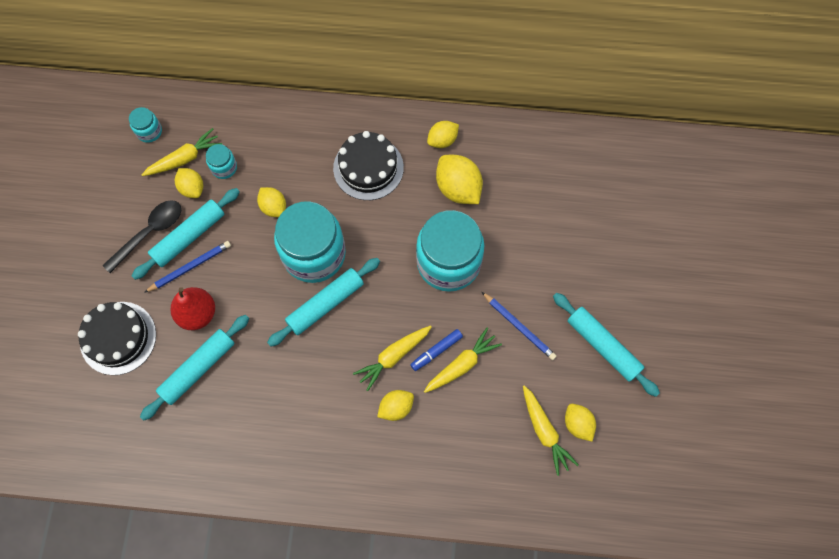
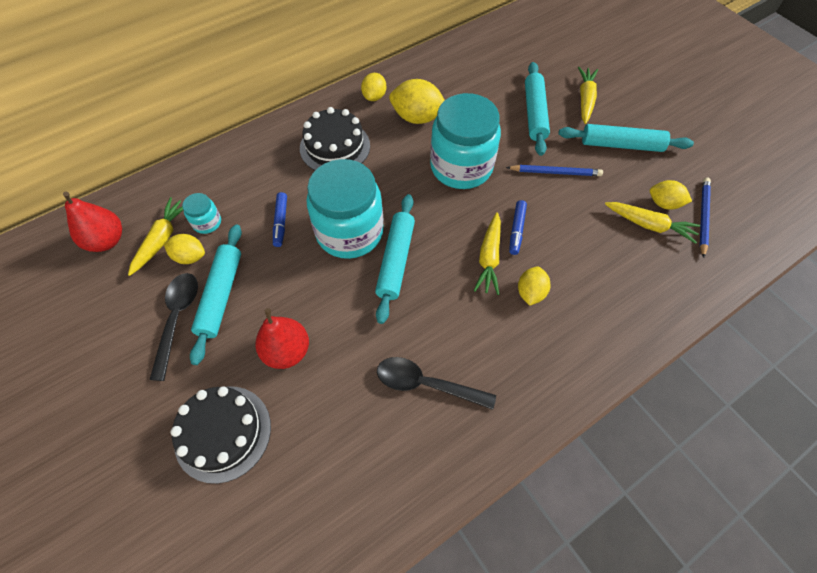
camera: 40 degrees left, 10 degrees down
turquoise jar [129,107,162,143] -> red pear [63,192,122,252]
turquoise rolling pin [140,315,249,421] -> turquoise rolling pin moved to [525,62,550,156]
blue pencil [144,241,231,293] -> blue pencil moved to [700,178,711,258]
yellow lemon [257,187,286,217] -> blue marker [273,192,287,247]
yellow carrot [424,328,502,393] -> yellow carrot moved to [578,67,598,124]
none -> black spoon [377,357,496,410]

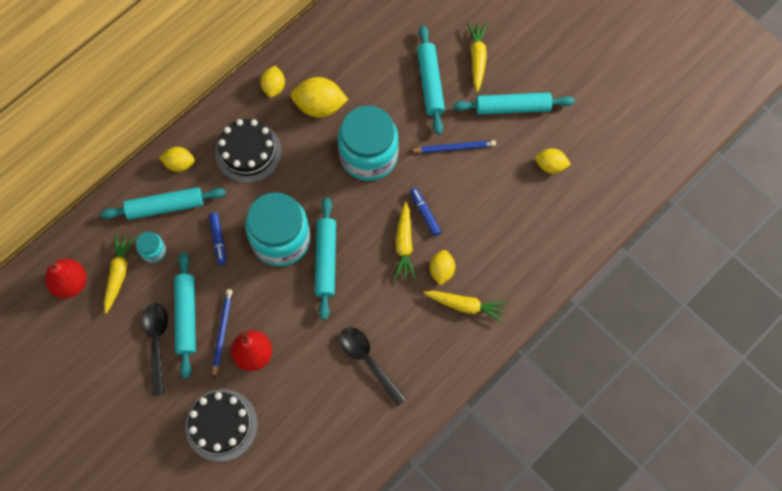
camera: 10 degrees left, 10 degrees up
yellow lemon [164,234,205,264] -> yellow lemon moved to [159,147,195,172]
black spoon [377,357,496,410] -> black spoon turned 45 degrees clockwise [340,327,406,406]
blue marker [509,200,527,255] -> blue marker turned 150 degrees clockwise [410,188,441,236]
yellow carrot [605,202,700,244] -> yellow carrot moved to [424,291,507,322]
blue pencil [700,178,711,258] -> blue pencil moved to [213,289,233,379]
none -> turquoise rolling pin [100,187,226,220]

